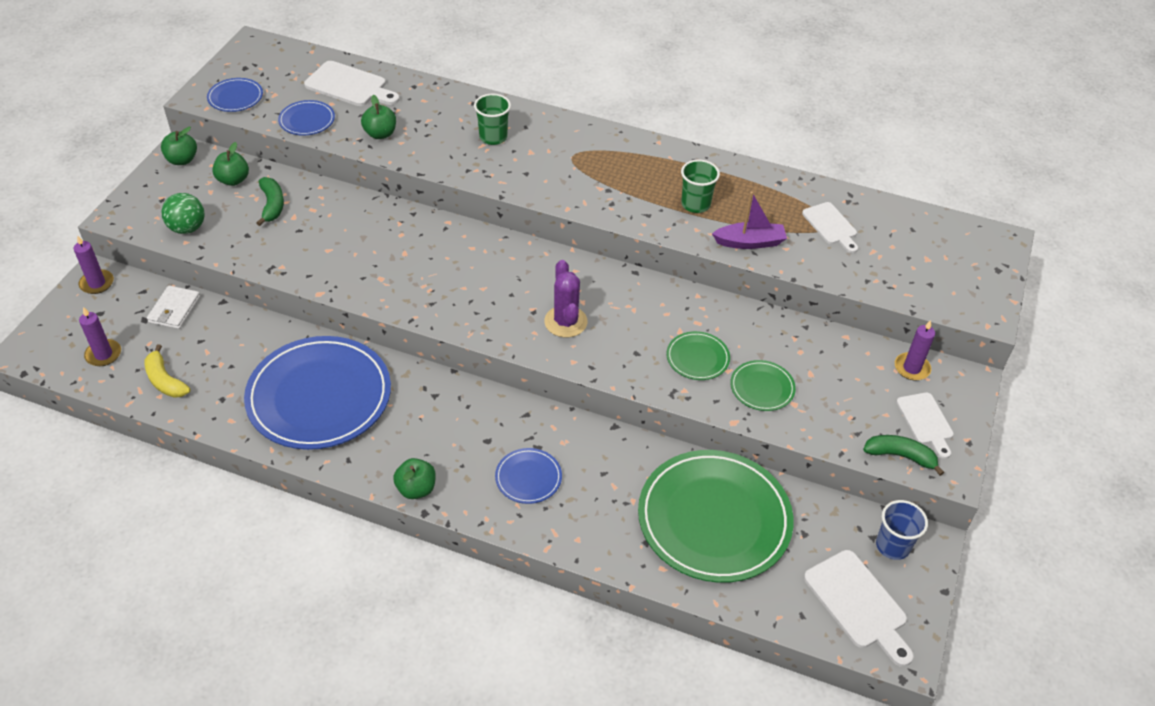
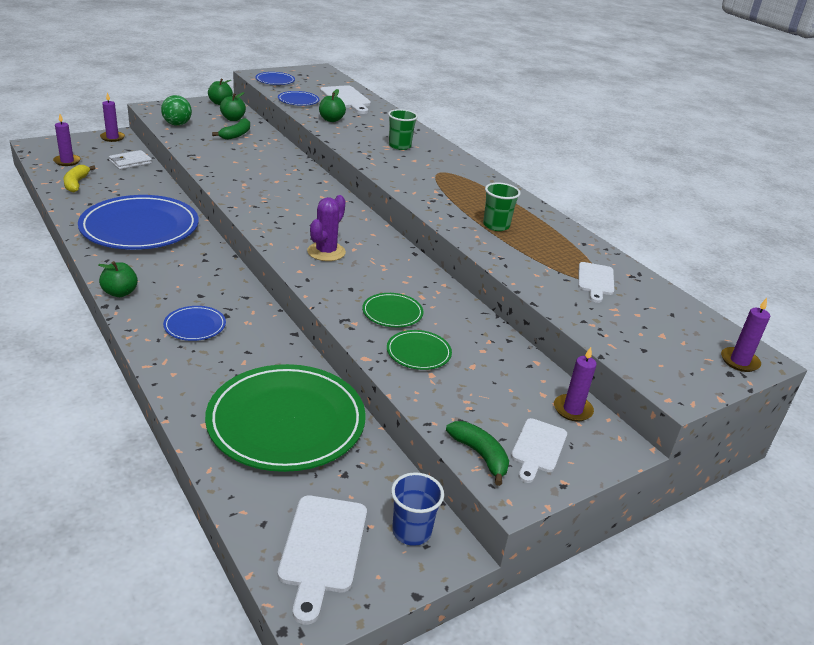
camera: 35 degrees right, 15 degrees down
purple boat [712,192,787,249] -> none
none -> purple candle [721,298,770,372]

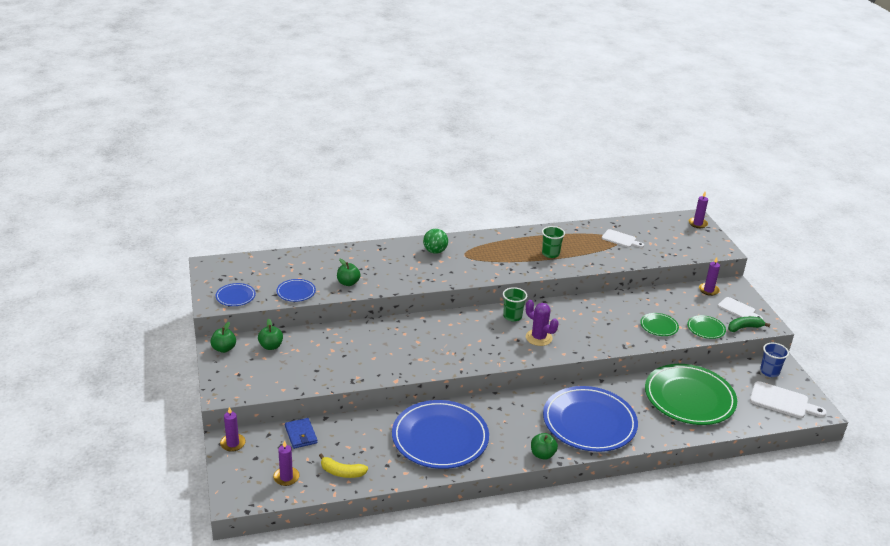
camera: 70 degrees left, 0 degrees up
white wallet [109,150,152,170] -> blue wallet [285,418,317,449]
green ball [161,95,192,126] -> green ball moved to [423,229,448,254]
blue plate [163,306,226,341] -> blue plate [543,386,638,452], size x2.26
green banana [212,118,250,140] -> none
white cutting board [320,85,371,114] -> none
green plate [362,293,424,327] -> green plate moved to [687,315,726,339]
green cup [388,109,418,150] -> green cup moved to [503,287,527,321]

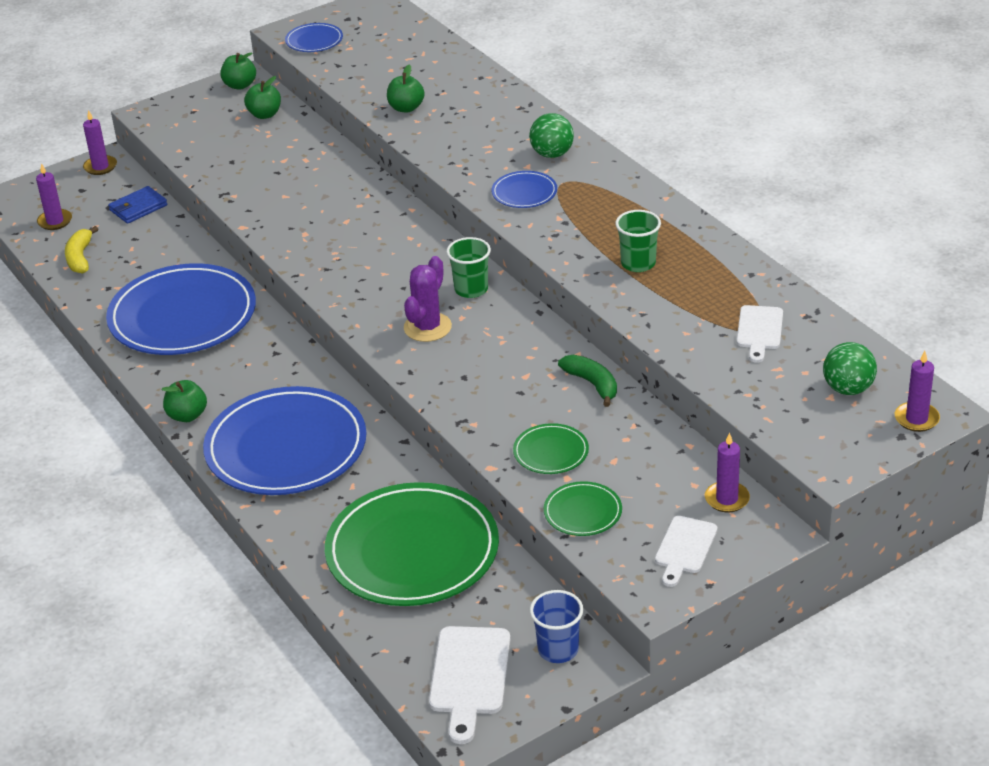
camera: 75 degrees right, 5 degrees up
blue plate [277,279,316,302] -> blue plate moved to [492,171,557,208]
green banana [728,317,770,332] -> green banana moved to [558,355,617,407]
none -> green ball [823,342,877,395]

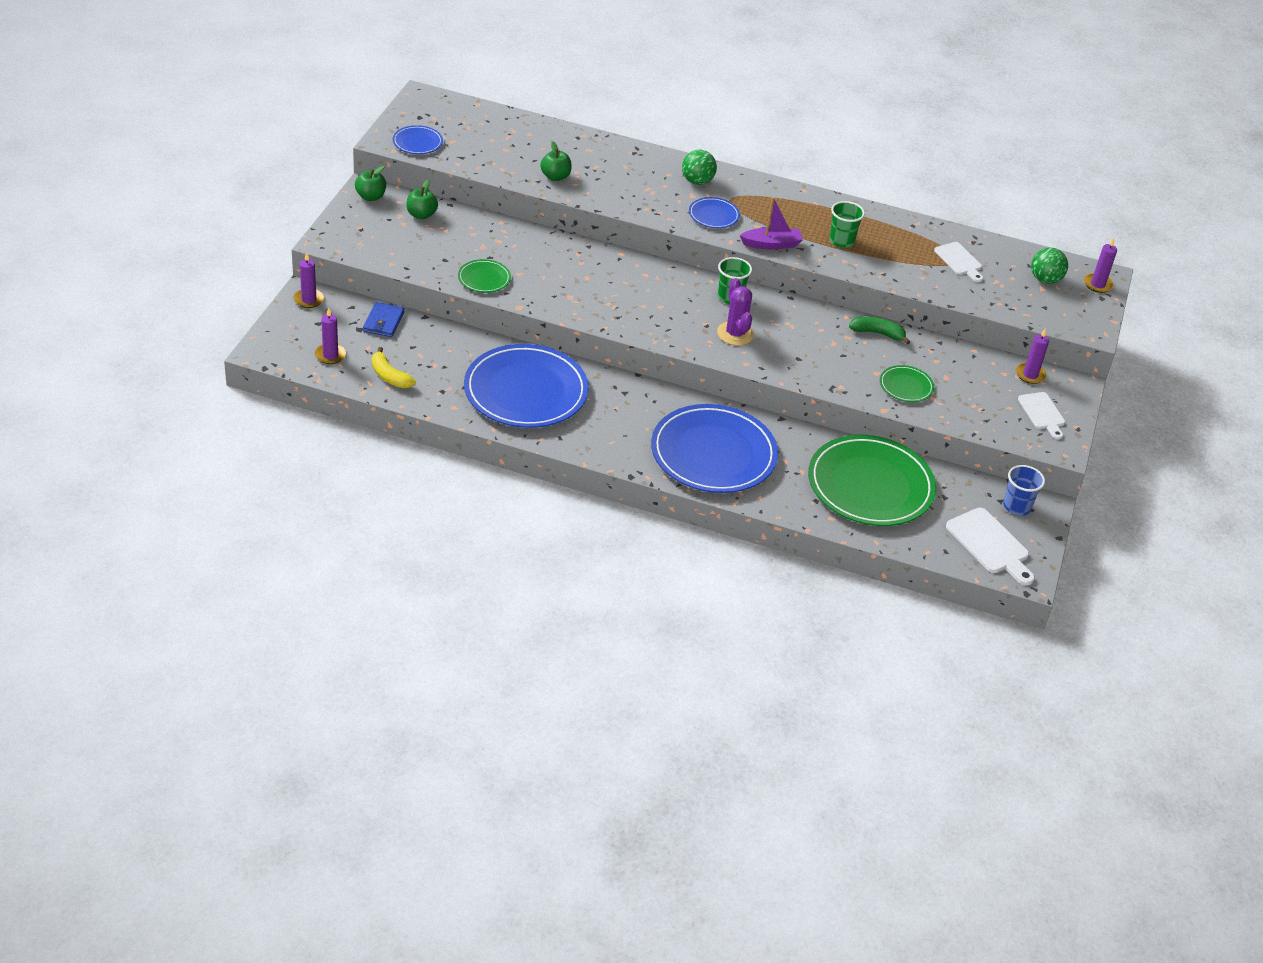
camera: 45 degrees left, 5 degrees up
green apple [162,380,207,422] -> none
green plate [544,481,622,536] -> green plate moved to [458,259,511,293]
none -> purple boat [739,197,803,249]

